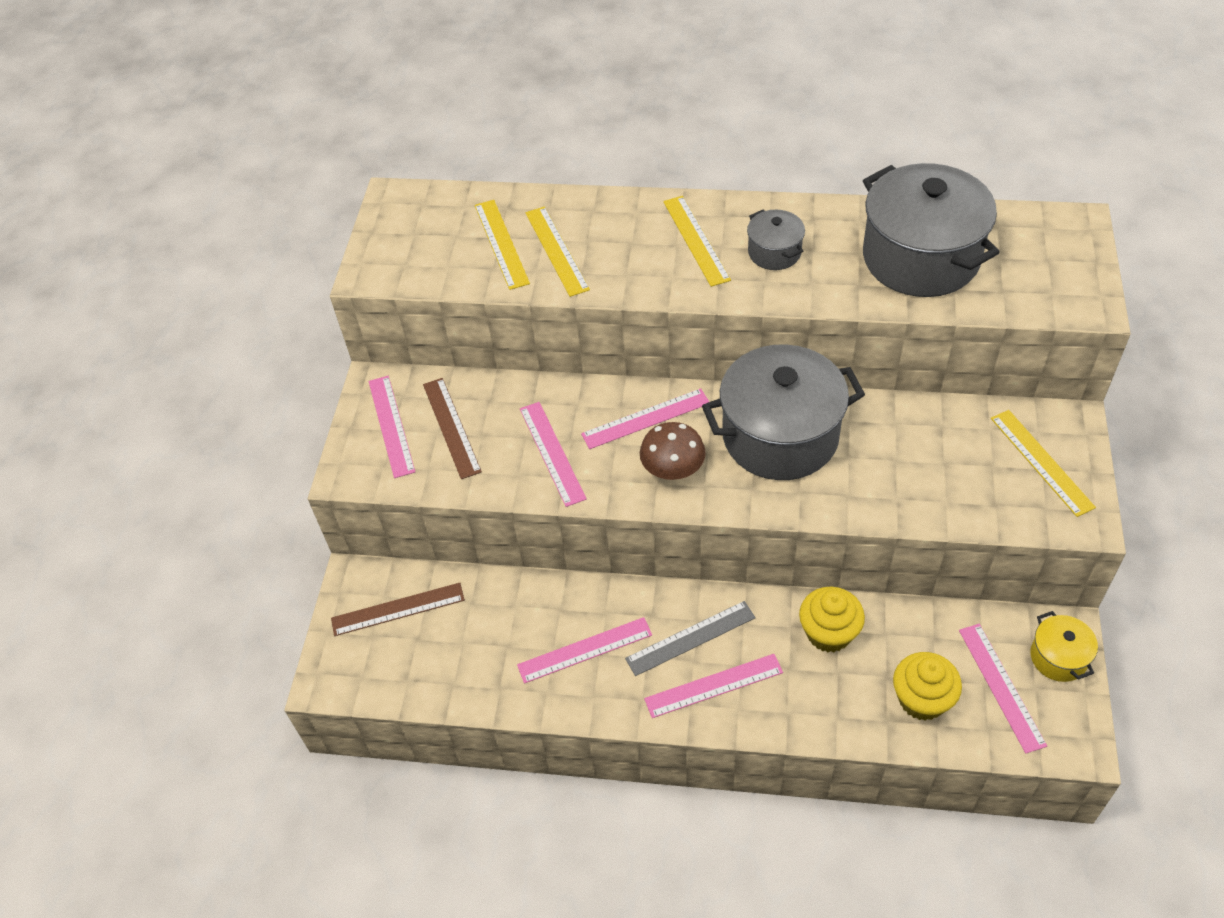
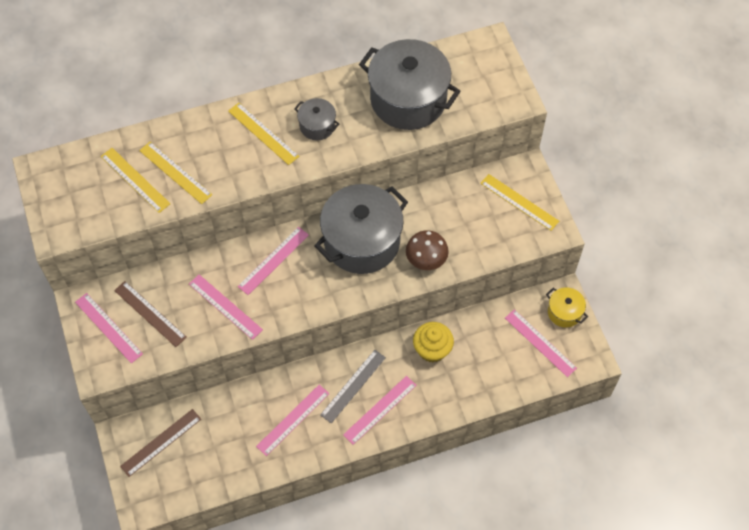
camera: 30 degrees left, 10 degrees up
brown mushroom [640,422,706,480] -> brown mushroom moved to [406,230,449,270]
yellow cupcake [893,652,962,721] -> none

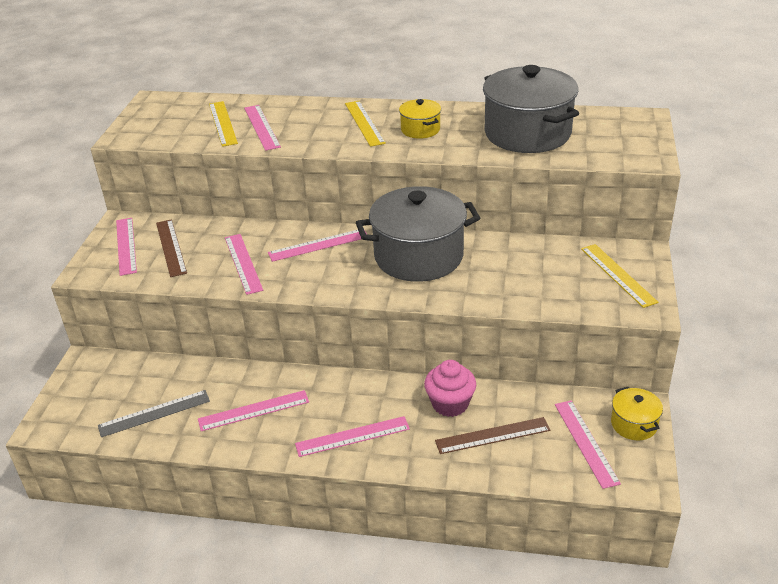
camera: 30 degrees right, 25 degrees down
brown ruler [120,409,201,477] -> brown ruler moved to [435,417,550,454]
yellow ruler [139,142,212,204] -> pink ruler [244,105,281,151]
grey pot [294,98,339,140] -> yellow pot [399,99,441,139]
grey ruler [320,350,386,423] -> grey ruler moved to [98,390,210,437]
brown mushroom [406,230,449,270] -> none
yellow cupcake [413,322,454,363] -> pink cupcake [424,360,476,417]

